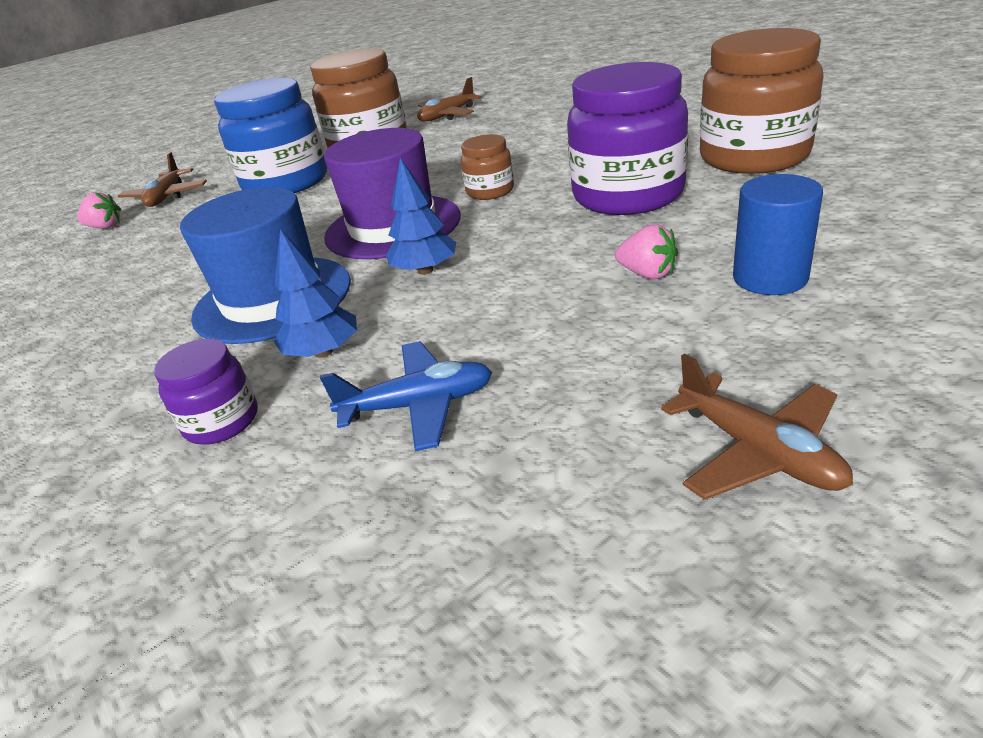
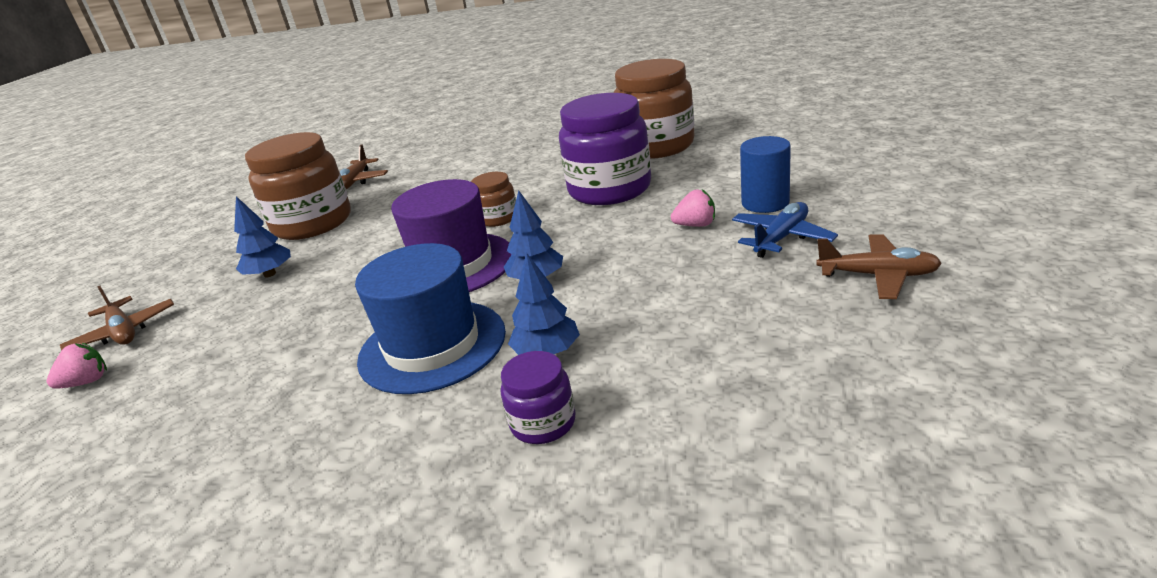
camera: 40 degrees left, 5 degrees down
blue jar [214,78,327,193] -> blue tree [234,196,291,277]
blue plane [320,341,492,451] -> blue plane moved to [732,202,838,258]

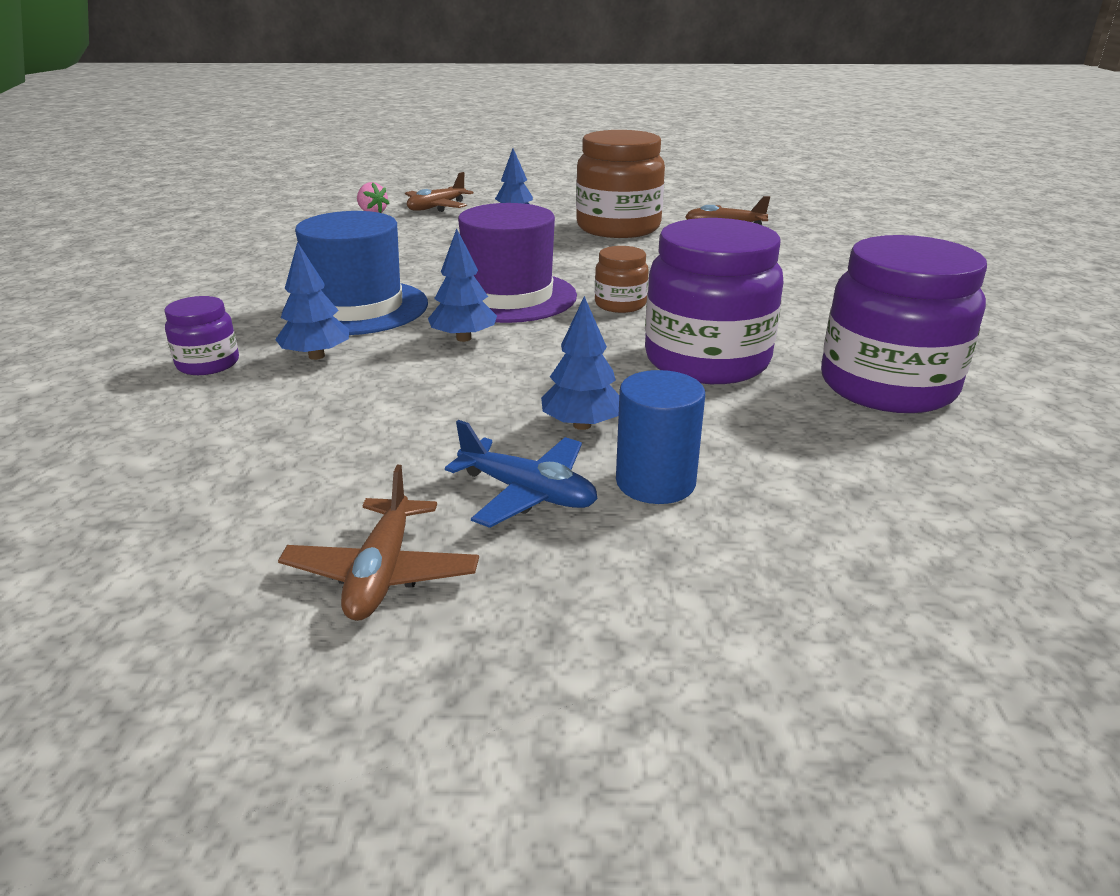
camera: 75 degrees right, 0 degrees up
brown jar [613,59,694,159] -> purple jar [821,235,987,413]
pink strawberry [671,190,715,227] -> blue tree [541,296,619,430]

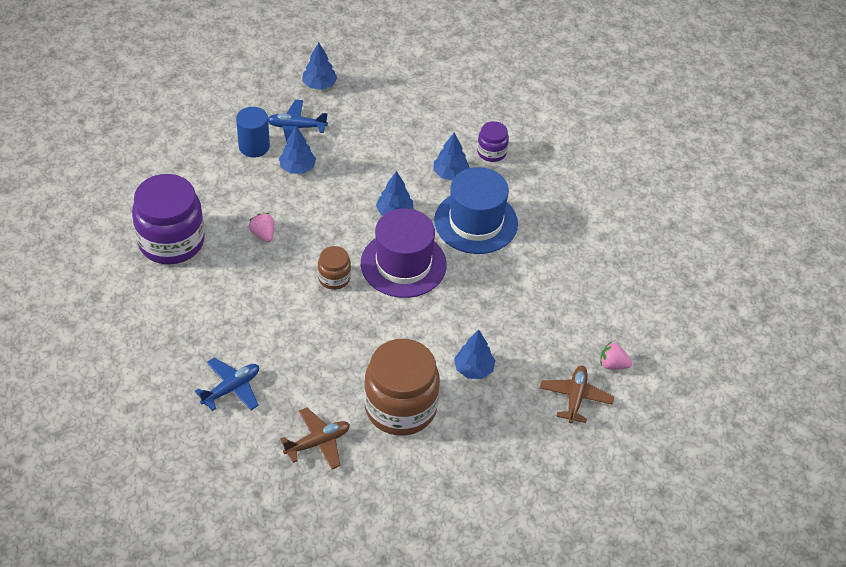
camera: 150 degrees right, 20 degrees up
brown plane [278,465,479,621] -> blue tree [302,42,337,90]
purple jar [645,218,784,384] -> pink strawberry [249,213,274,242]
none -> blue plane [195,358,259,411]

